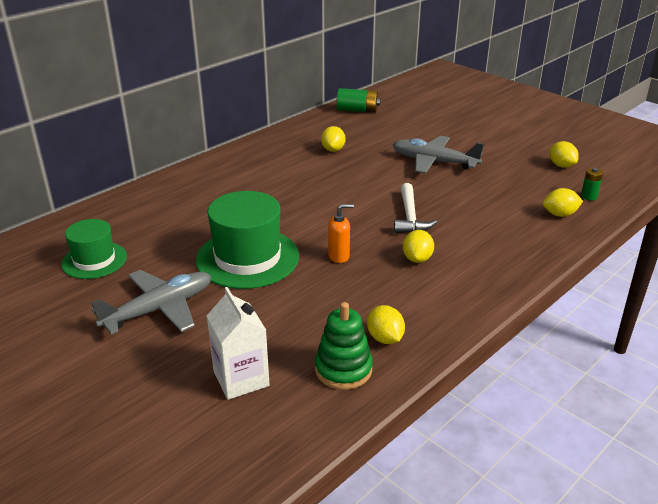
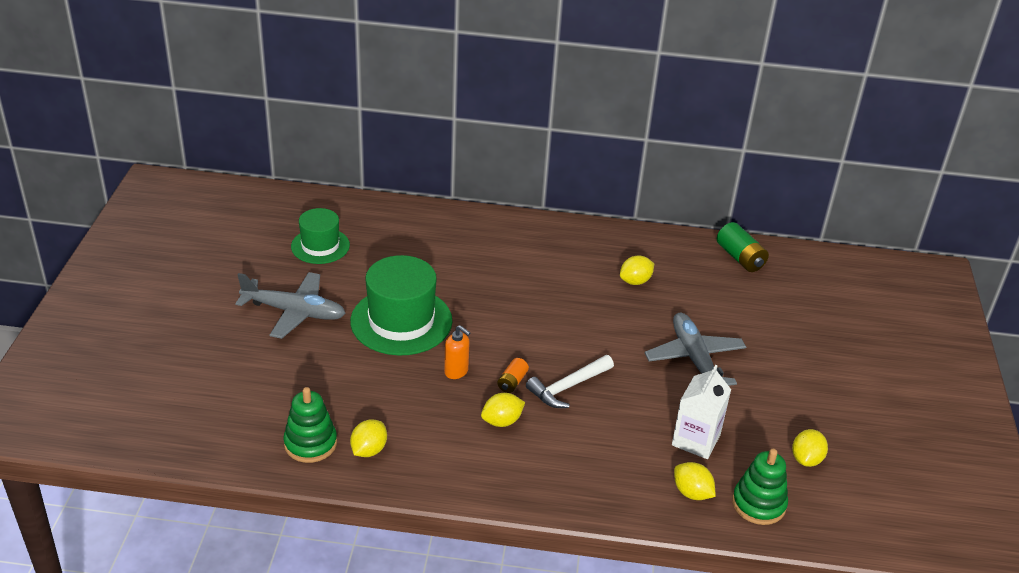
camera: 50 degrees right, 5 degrees up
white carton [207,287,270,400] -> white carton moved to [672,365,731,459]
green battery [581,168,603,200] -> green stacking toy [732,449,788,525]
none -> orange battery [497,358,529,393]

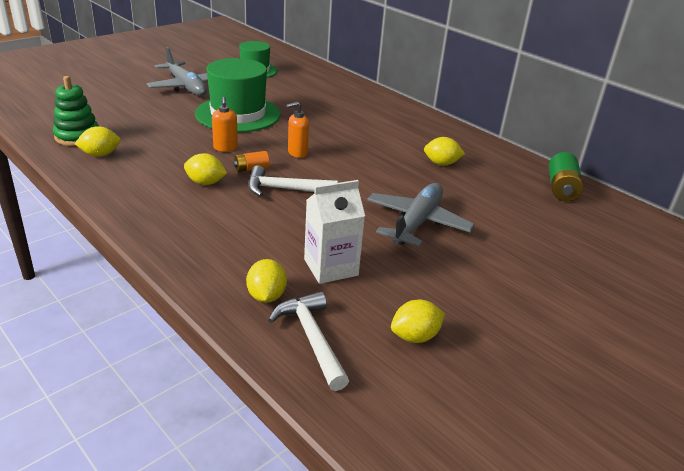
camera: 40 degrees right, 5 degrees down
green stacking toy [732,449,788,525] -> white hammer [268,291,349,391]
none -> orange soap dispenser [286,101,309,158]

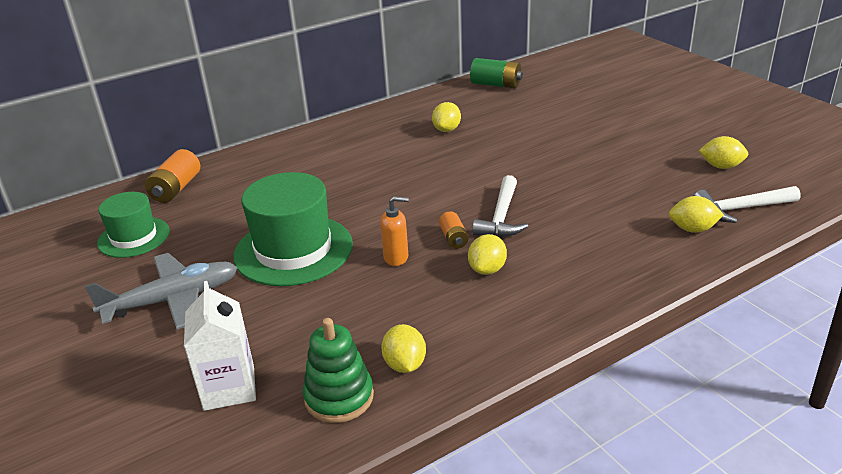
camera: 75 degrees left, 0 degrees up
orange soap dispenser [286,101,309,158] -> none
white carton [304,180,365,284] -> white carton moved to [184,281,256,411]
grey plane [367,183,475,247] -> none
yellow lemon [391,300,445,343] -> yellow lemon turned 60 degrees counterclockwise [699,136,749,169]
none -> orange battery [145,149,200,203]

